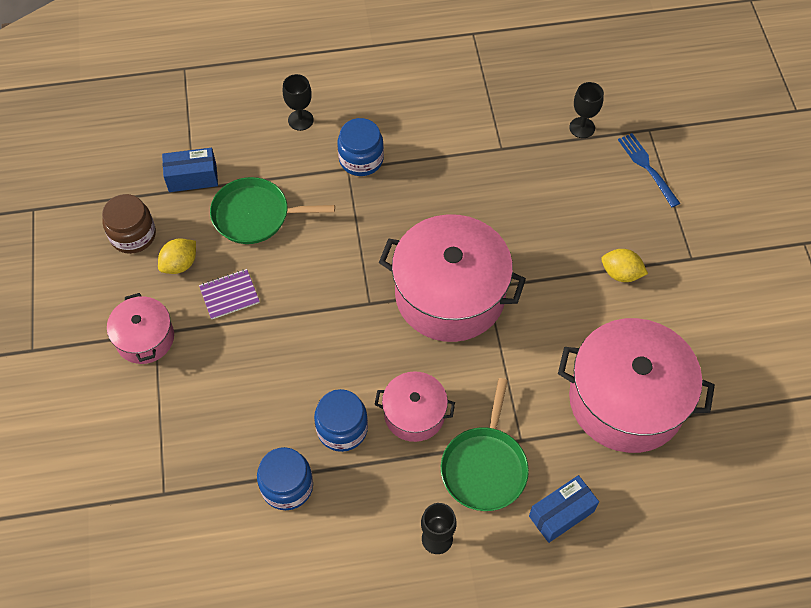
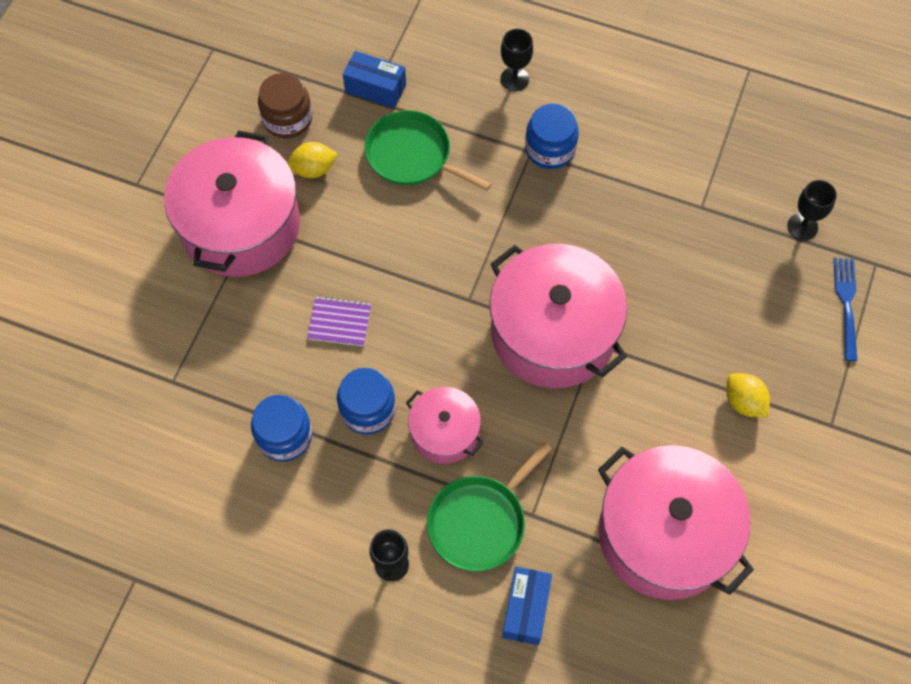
camera: 30 degrees right, 5 degrees up
pink pot [107,293,174,364] -> pink pot [164,130,300,277], size x1.91
purple notebook [199,269,260,319] -> purple notebook moved to [307,296,371,346]
blue box [529,475,599,543] -> blue box turned 75 degrees counterclockwise [502,567,552,645]

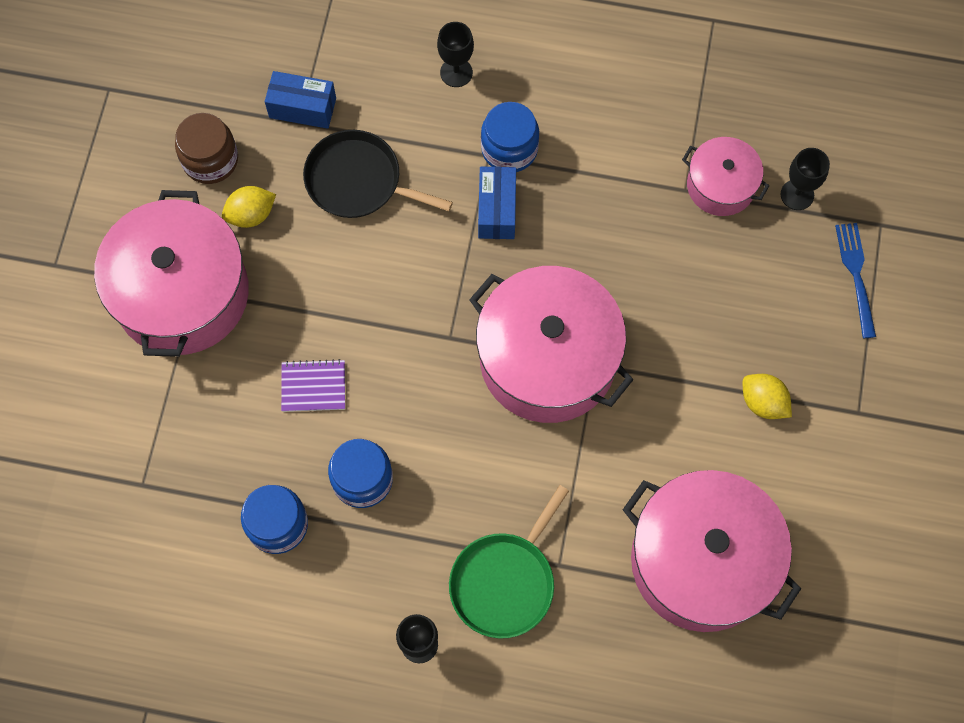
camera: 10 degrees left, 5 degrees up
green pan [364,110,491,191] -> black pan [303,130,453,218]
pink pot [406,387,484,464] -> pink pot moved to [682,137,769,216]
blue box [502,567,552,645] -> blue box moved to [478,166,516,239]

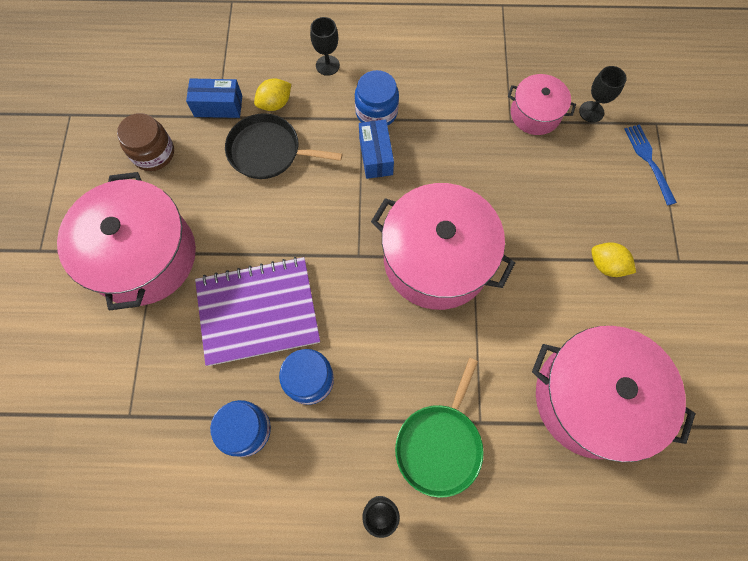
camera: 10 degrees left, 0 degrees up
yellow lemon [222,186,276,228] -> yellow lemon moved to [254,78,291,111]
purple notebook [281,359,345,412] -> purple notebook [195,257,320,366], size x2.20

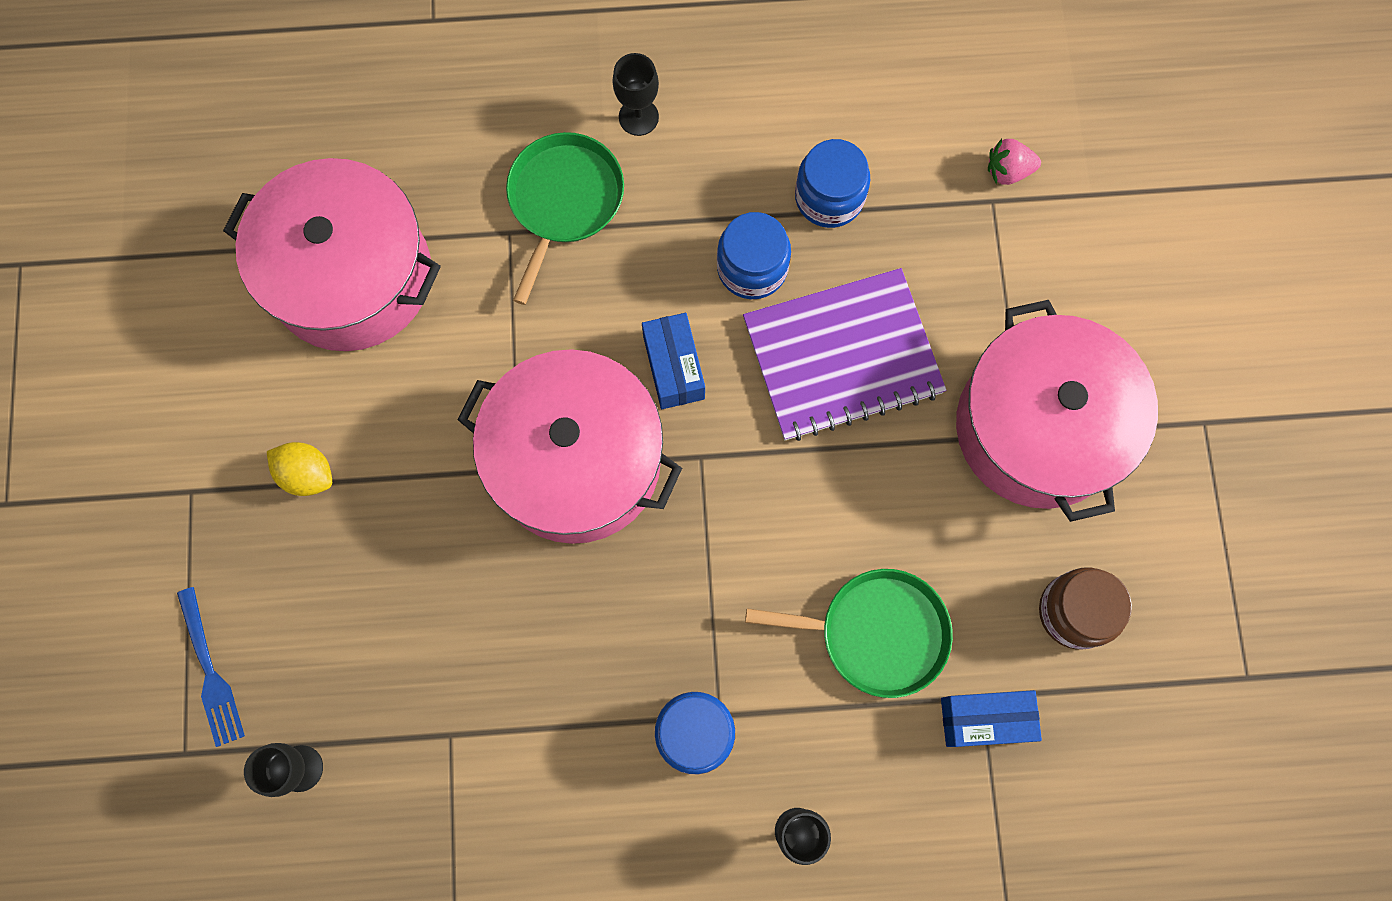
camera: 175 degrees right, 5 degrees up
black pan [225,113,342,179] -> green pan [745,569,953,698]
yellow lemon [254,78,291,111] -> none
blue box [359,119,394,179] -> blue box moved to [642,313,705,409]
pink pot [508,74,576,135] -> none
none -> pink strawberry [988,139,1041,185]

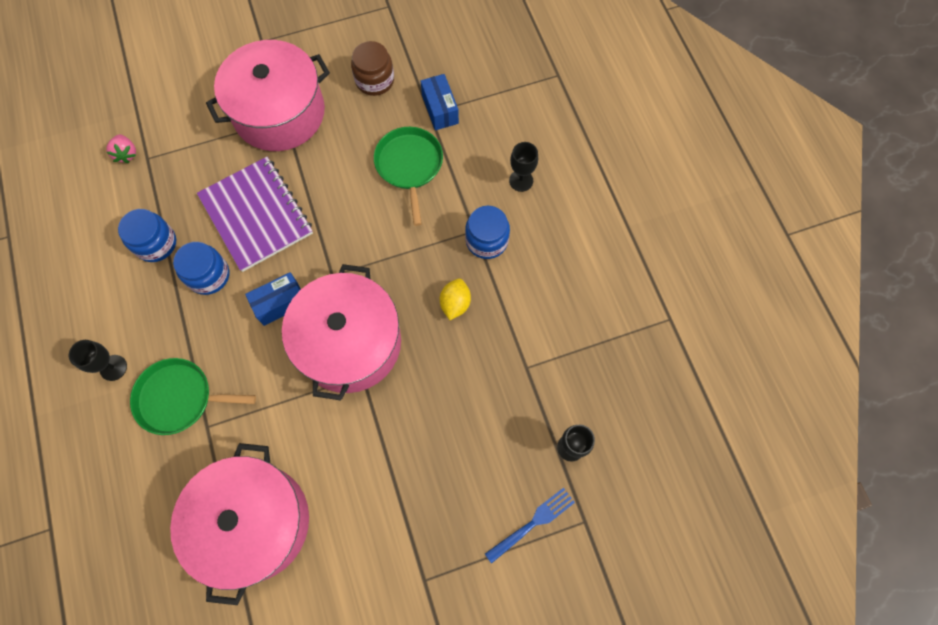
camera: 105 degrees left, 5 degrees down
yellow lemon [267,442,332,496] -> yellow lemon moved to [440,278,471,320]

